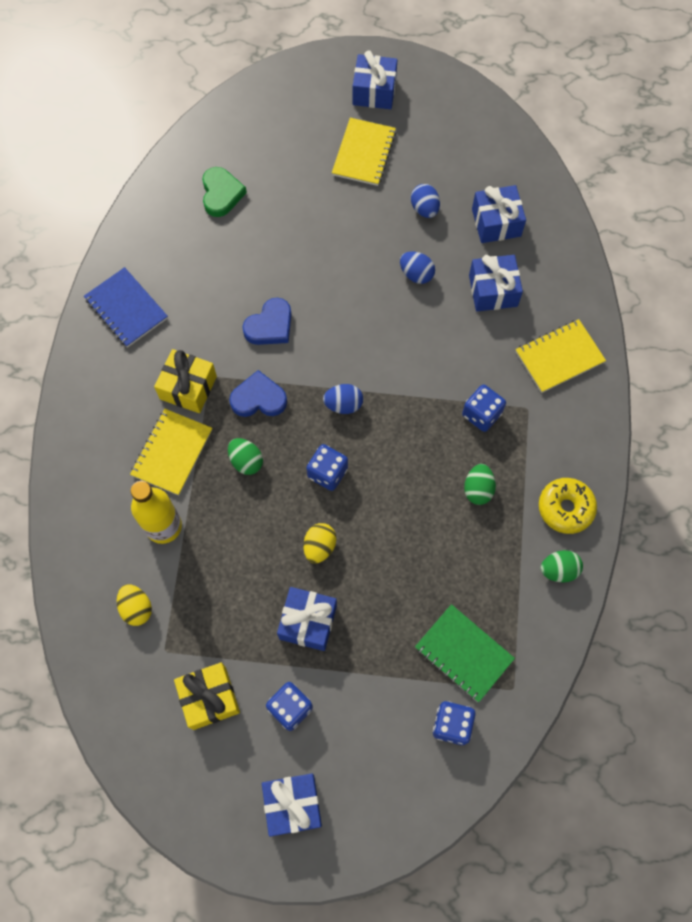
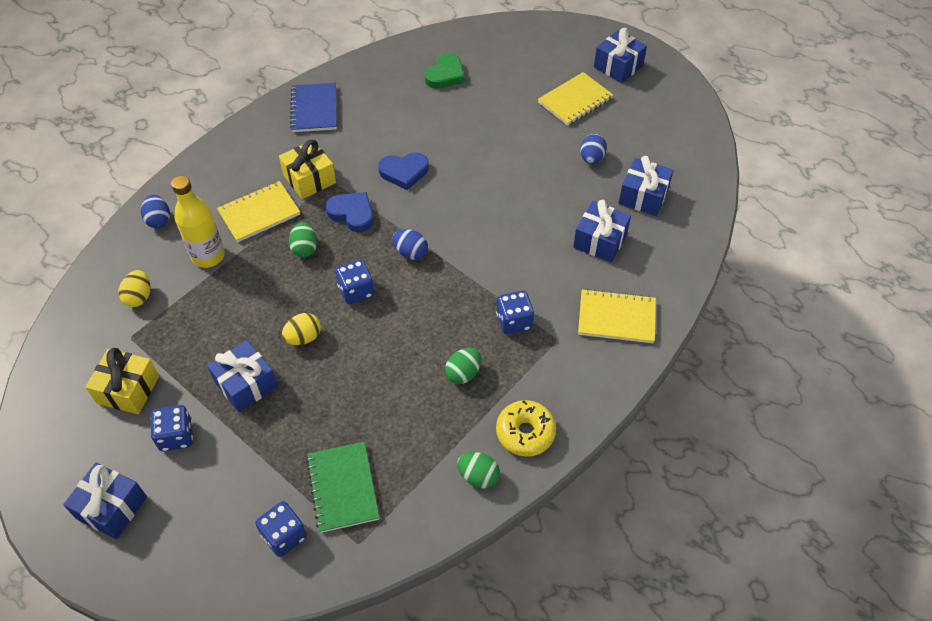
camera: 35 degrees right, 15 degrees down
blue egg [400,251,435,284] -> blue egg moved to [141,194,170,228]

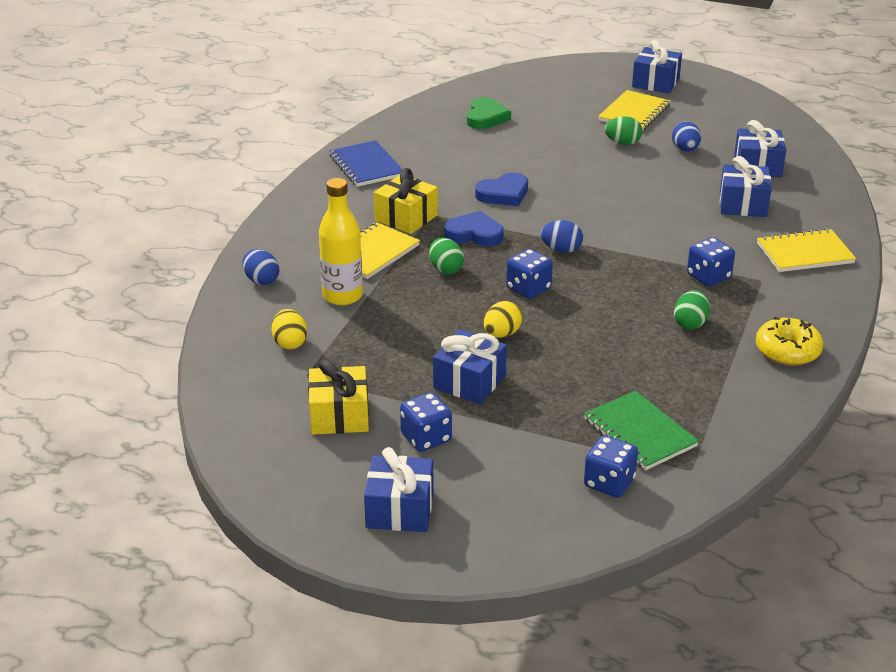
camera: 20 degrees left, 20 degrees down
green egg [457,452,500,489] -> green egg moved to [605,116,642,145]

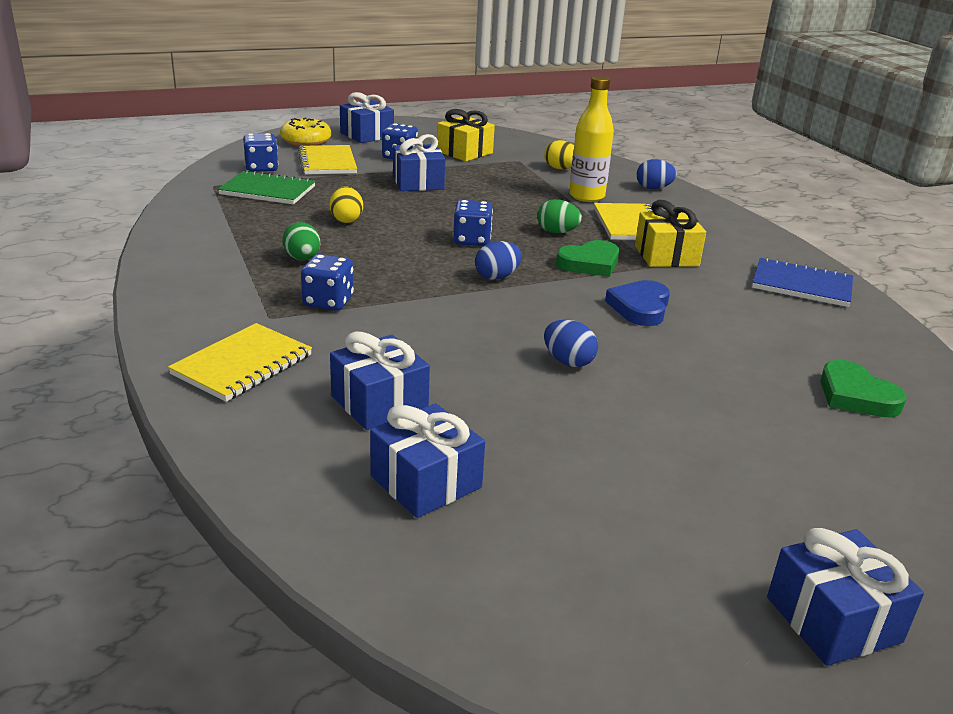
camera: 135 degrees right, 5 degrees down
blue heart [444,211,503,247] -> green heart [556,240,619,277]
yellow egg [484,301,522,338] -> yellow egg moved to [329,186,363,223]
yellow notebook [598,90,670,131] -> yellow notebook moved to [298,145,357,175]
green egg [605,116,642,145] -> none
blue egg [672,122,701,152] -> blue egg moved to [544,320,598,367]
yellow donut [756,317,823,366] -> yellow donut moved to [280,117,331,146]

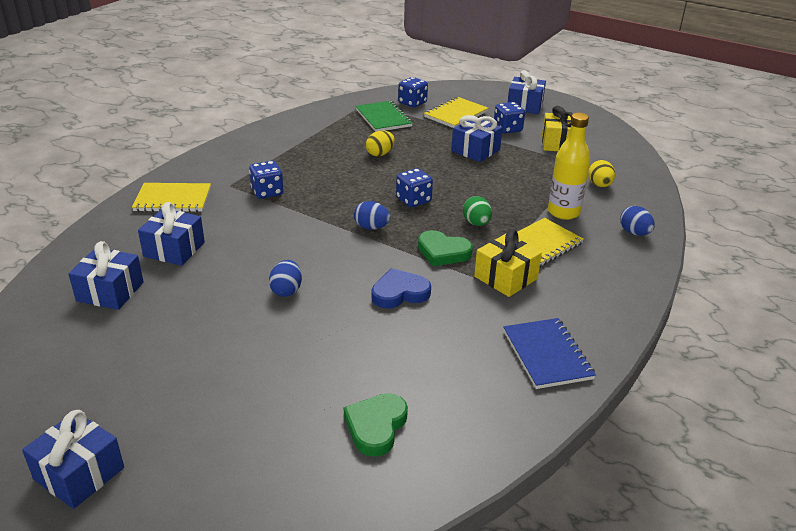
camera: 55 degrees right, 5 degrees up
yellow donut [280,117,331,146] -> none
green egg [282,222,320,261] -> none

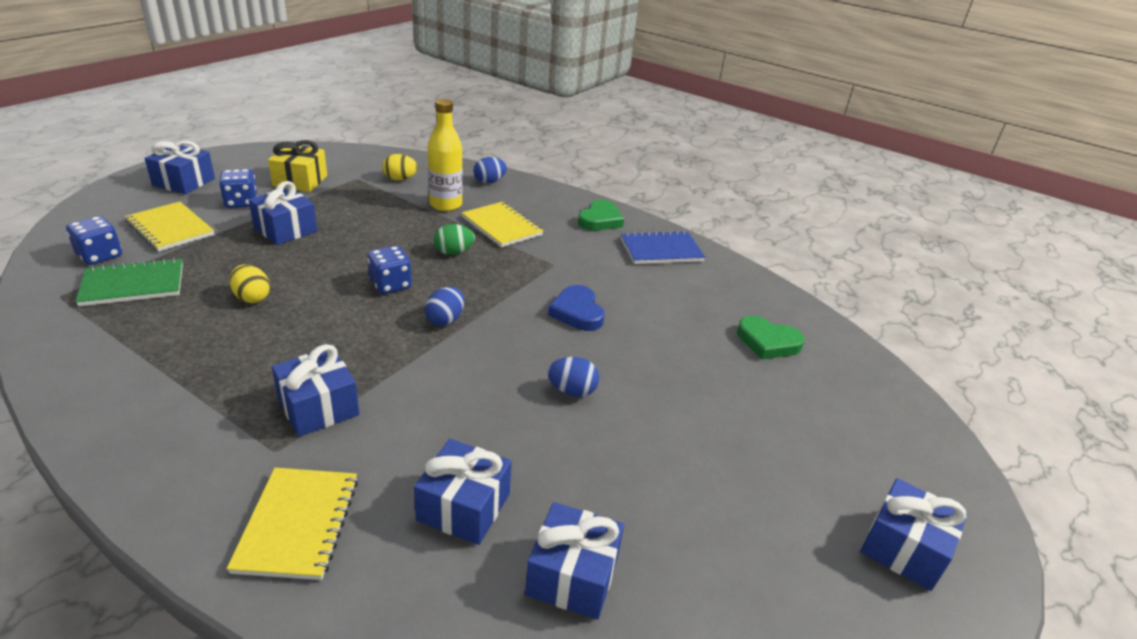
camera: 90 degrees left, 0 degrees up
blue dice [249,161,284,199] -> blue gift [272,344,359,437]
green heart [418,230,473,266] -> green heart moved to [578,200,624,231]
yellow gift [474,229,542,297] -> none

